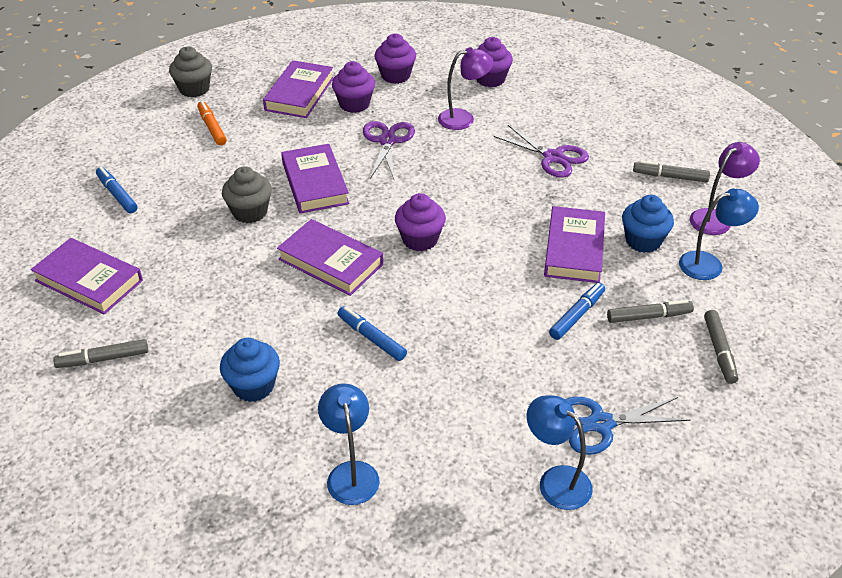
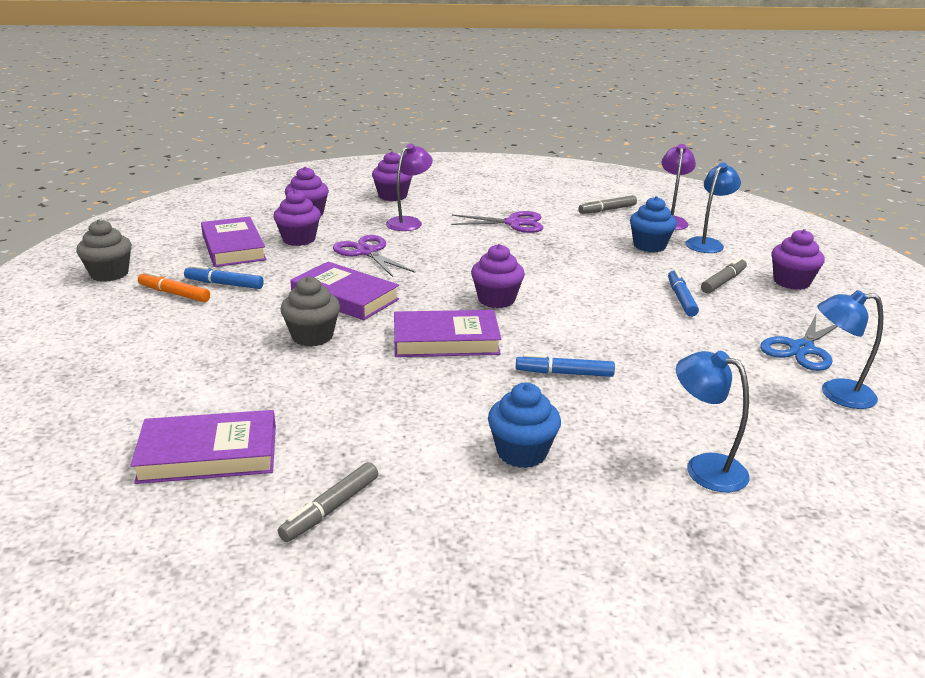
camera: 40 degrees left, 15 degrees down
blue marker [96,167,137,213] -> blue marker moved to [184,265,264,289]
purple book [544,206,605,283] -> none
grey marker [704,310,738,384] -> purple cupcake [771,229,825,290]

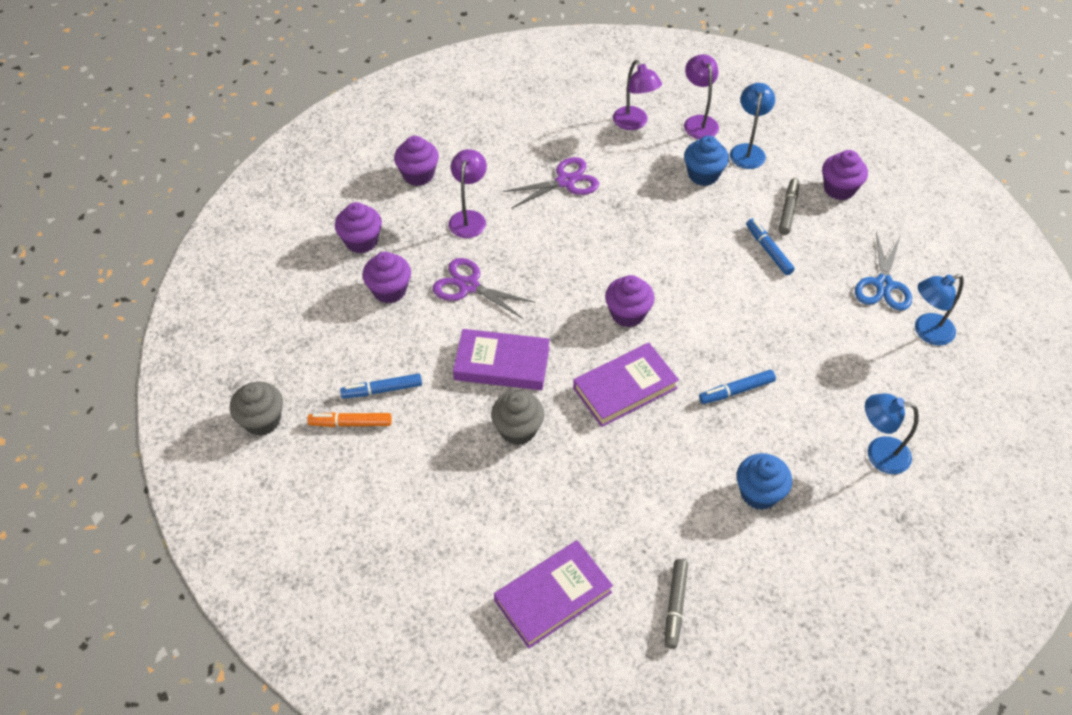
camera: 25 degrees left, 25 degrees up
purple book [201,216,267,267] -> none
grey marker [578,195,637,214] -> purple lamp [613,60,662,130]

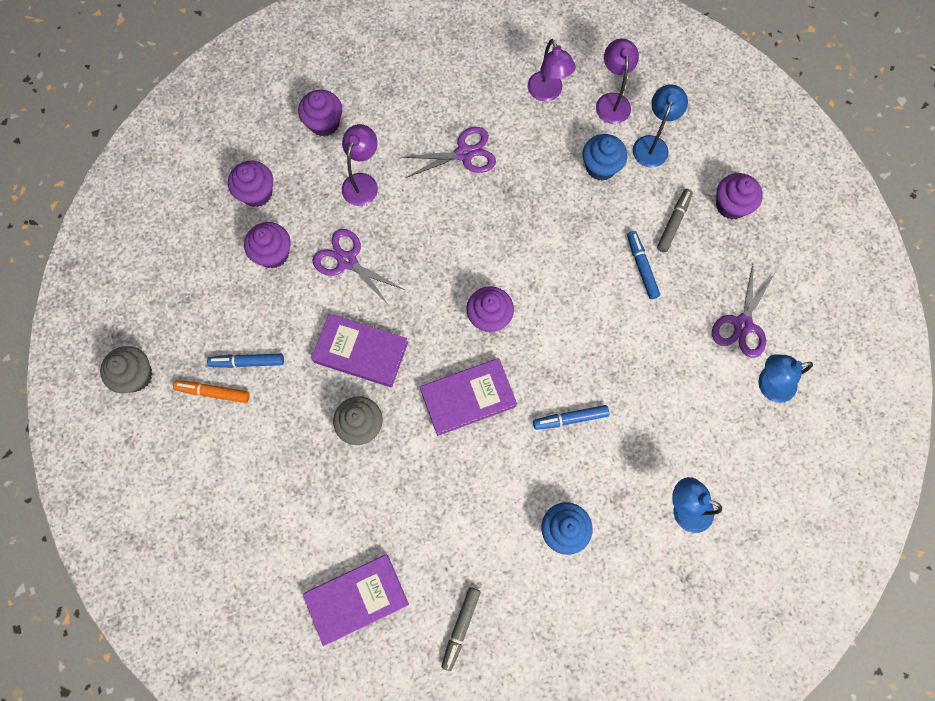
camera: 10 degrees right, 20 degrees up
blue scissors [855,232,912,311] -> purple scissors [712,265,775,358]

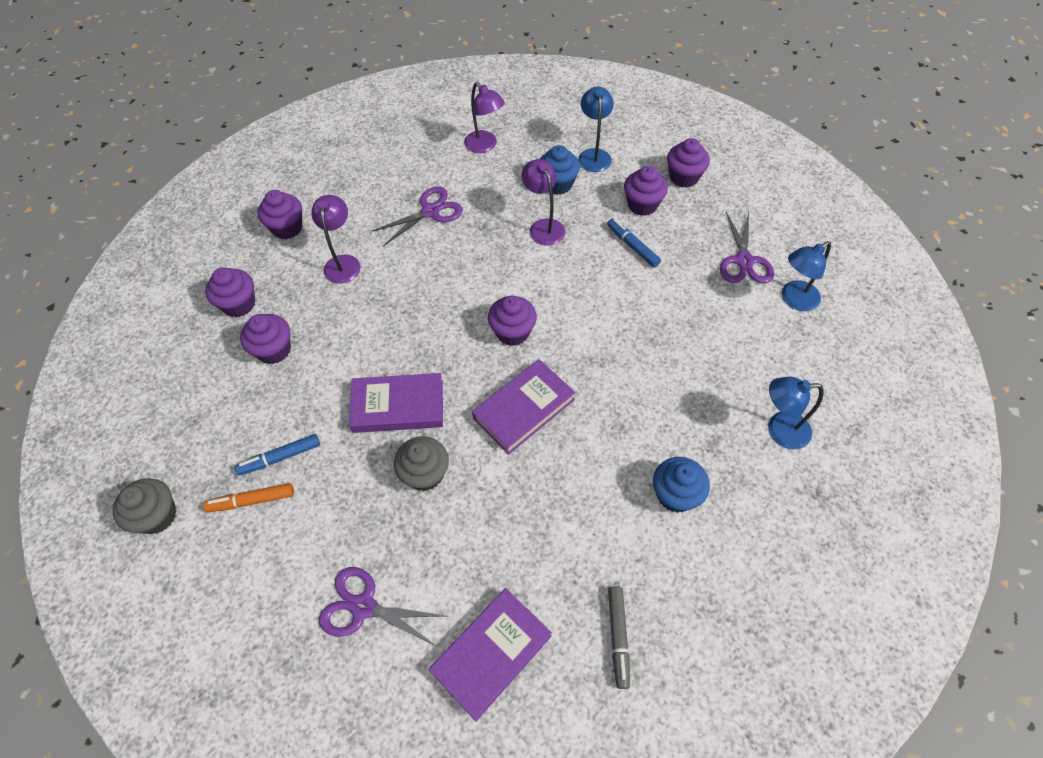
camera: 20 degrees left, 15 degrees down
purple scissors [312,229,405,307] -> purple scissors moved to [319,567,446,647]
blue marker [533,405,609,430] -> none
purple lamp [596,39,639,124] -> purple lamp moved to [521,159,565,246]
grey marker [657,189,693,252] -> purple cupcake [624,166,668,216]

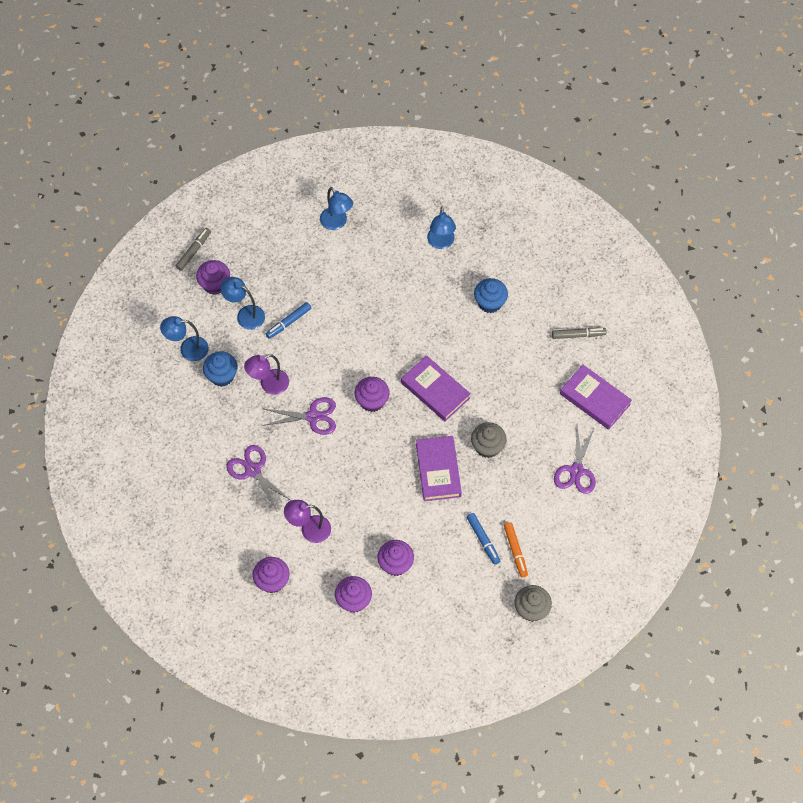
camera: 95 degrees left, 5 degrees up
purple lamp [464,82,505,153] -> none
purple cupcake [624,166,668,216] -> blue lamp [221,277,265,330]
purple scissors [720,212,774,283] -> purple scissors moved to [262,397,336,435]
none -> grey marker [176,228,211,271]

